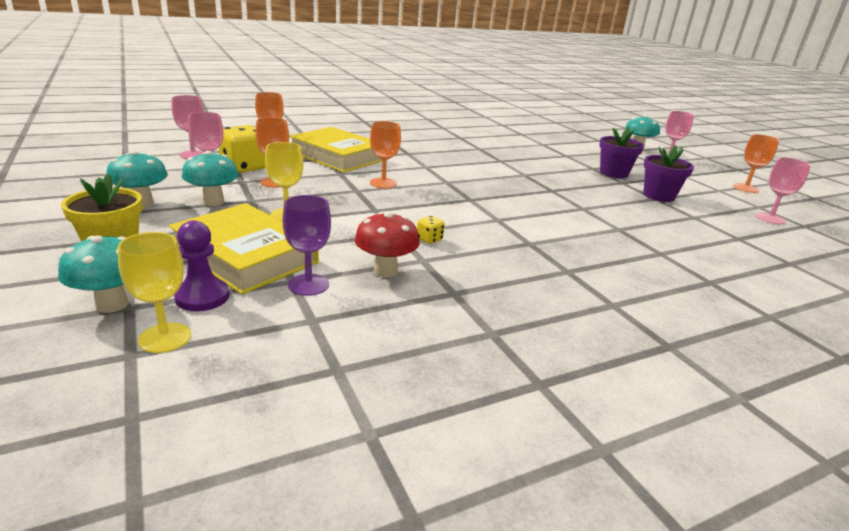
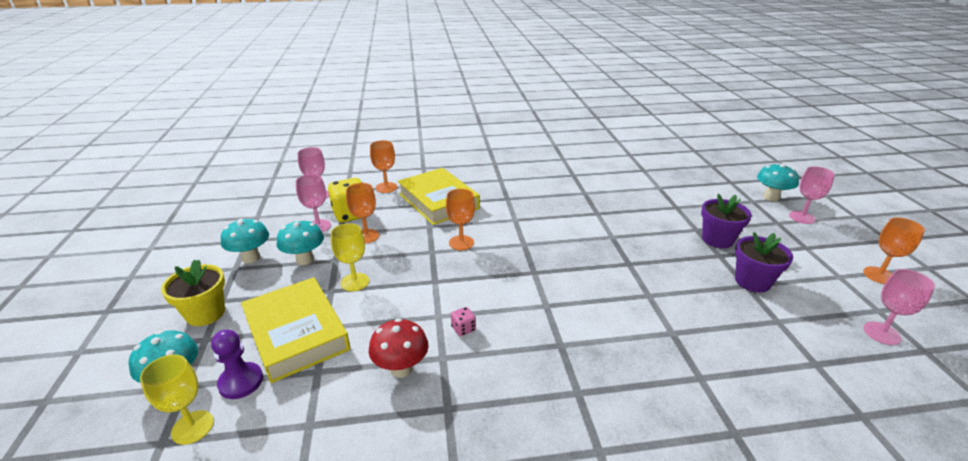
camera: 20 degrees right, 5 degrees up
purple goblet [282,195,331,296] -> none
yellow dice [417,216,445,244] -> pink dice [451,307,476,336]

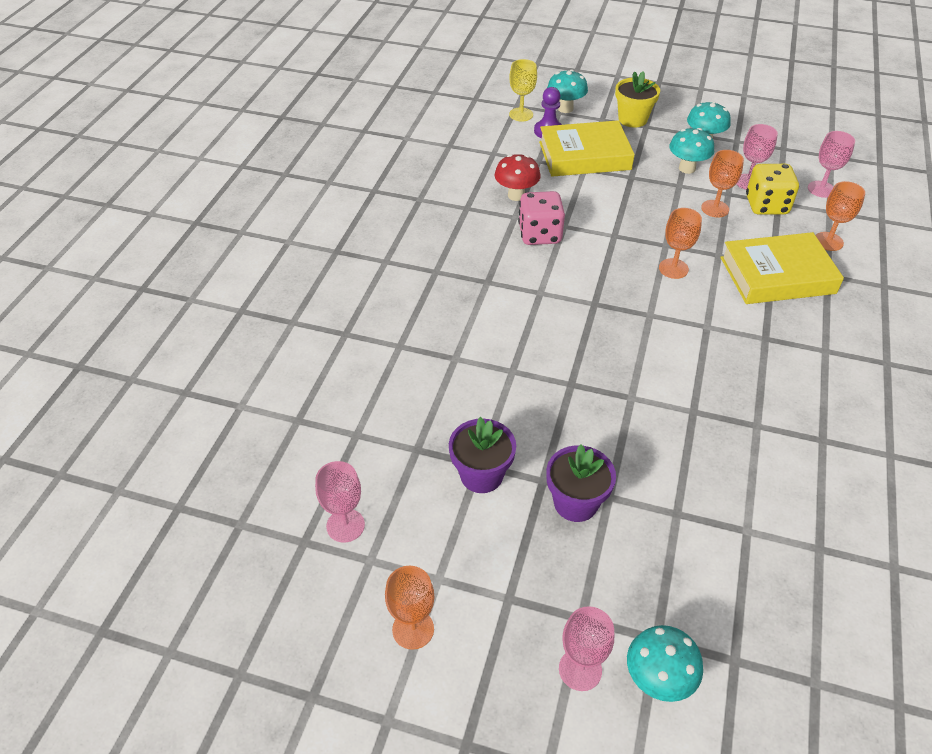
camera: 115 degrees right, 15 degrees up
yellow goblet [331,223,369,291] -> none
pink dice [451,307,476,336] -> pink dice [518,191,565,245], size x2.24

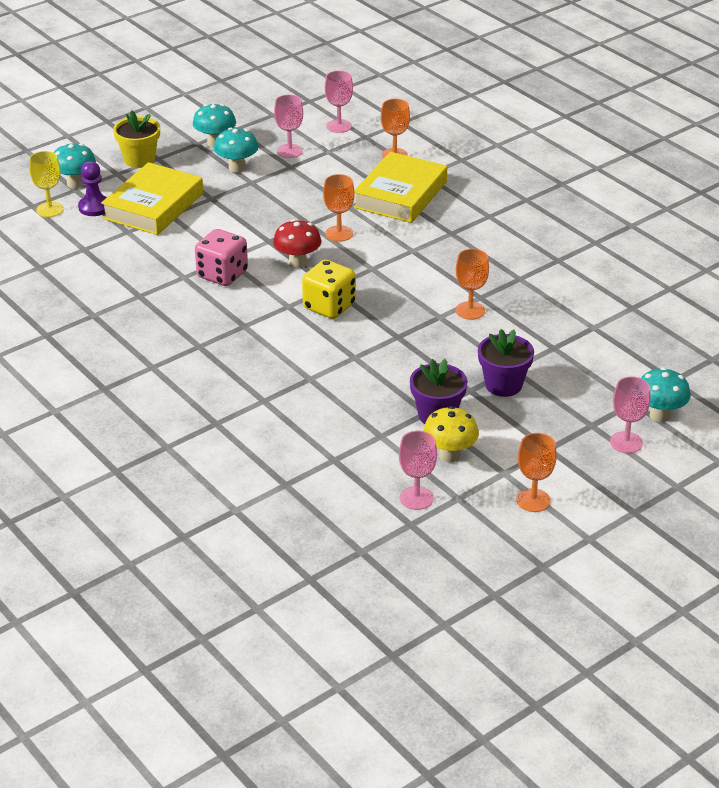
camera: 55 degrees left, 10 degrees down
red mushroom [495,154,541,201] -> red mushroom moved to [273,219,321,268]
orange goblet [701,150,744,218] -> orange goblet moved to [456,249,489,320]
yellow dice [746,164,799,215] -> yellow dice moved to [302,260,356,319]
none -> yellow mushroom [423,406,479,463]

